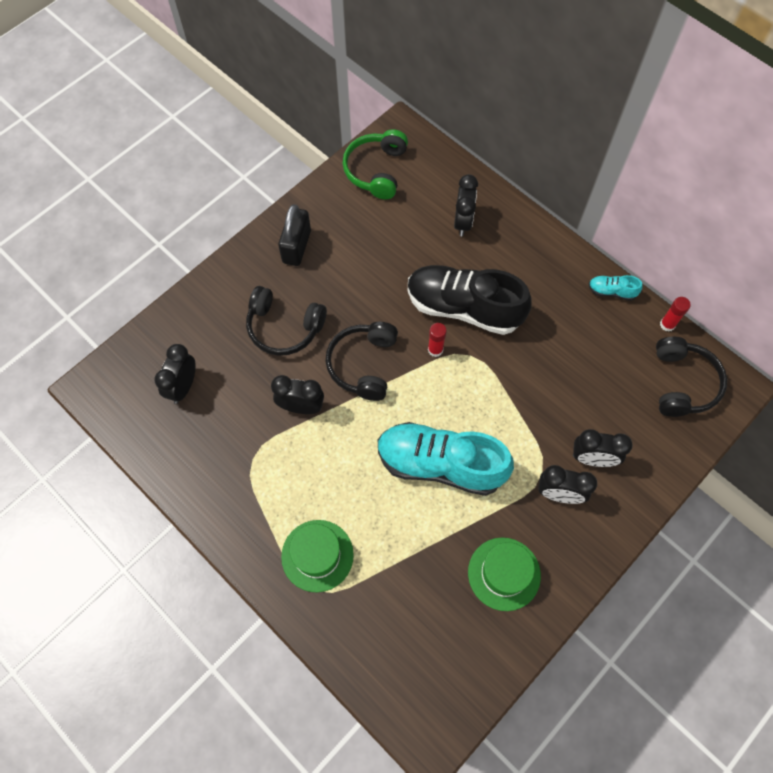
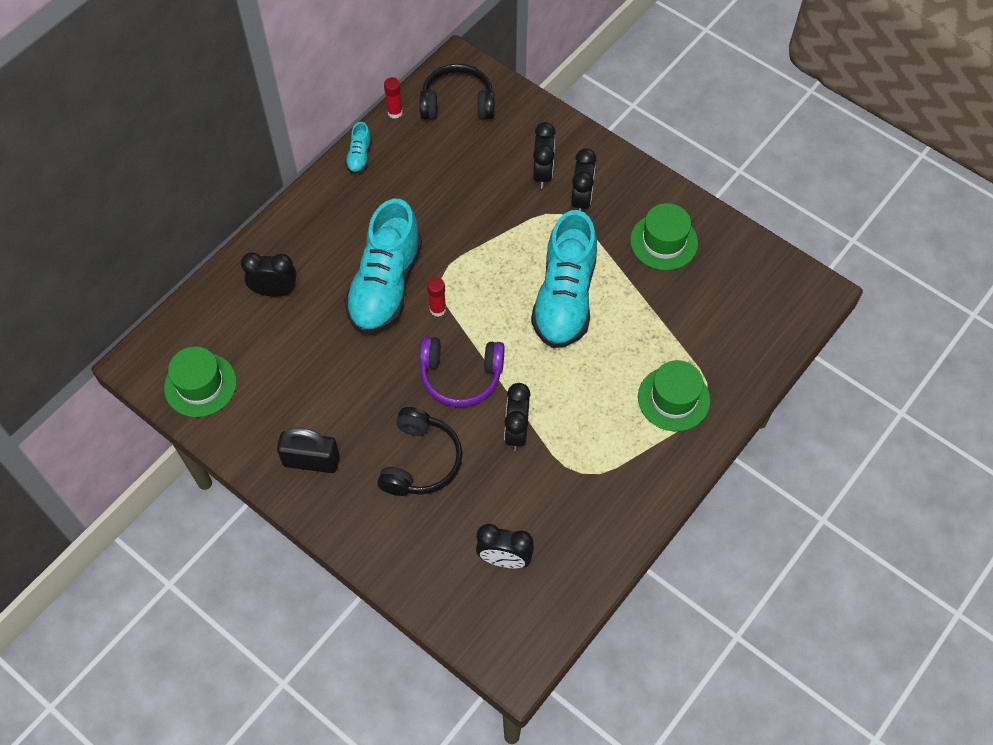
camera: 95 degrees left, 5 degrees down
black headphones [325,322,398,401] -> purple headphones [420,336,505,407]
green headphones [343,129,408,199] -> green hat [164,346,237,417]
black shoe [408,265,532,335] -> turquoise shoe [344,199,422,334]

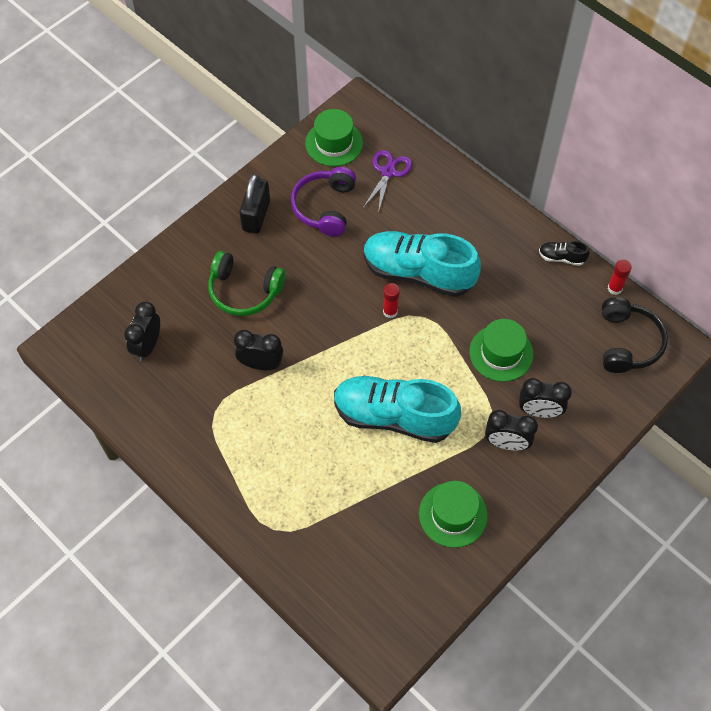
camera: 95 degrees right, 0 degrees up
black clock [241,252,297,297] -> none
turquoise shoe [345,122,372,174] -> black shoe [539,241,590,266]
black headphones [377,407,463,496] -> green headphones [208,251,286,316]
purple headphones [420,336,505,407] -> purple headphones moved to [291,167,356,237]
green hat [638,360,710,431] -> green hat moved to [469,319,533,382]
none -> purple scissors [363,150,412,214]

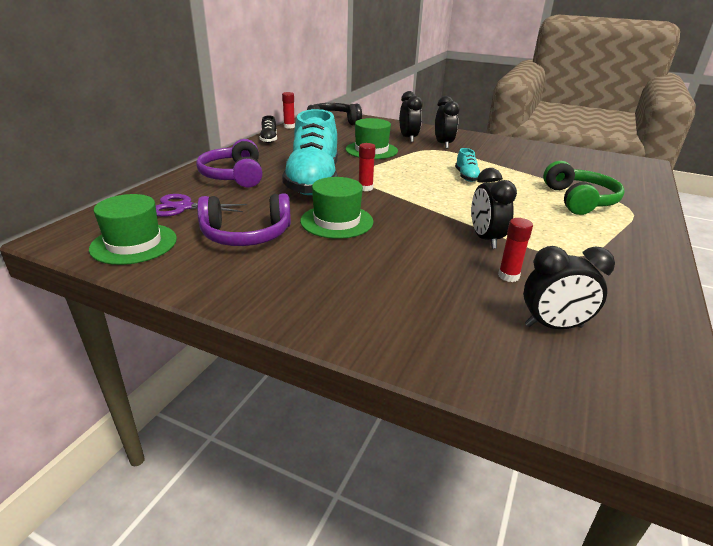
camera: 110 degrees left, 30 degrees down
green headphones [208,251,286,316] -> green headphones moved to [543,161,625,215]
black padlock [240,174,270,234] -> none
turquoise shoe [334,376,461,443] -> turquoise shoe [455,148,480,182], size x0.41
green hat [419,481,488,548] -> green hat moved to [300,177,374,239]
none -> purple headphones [196,139,262,188]
none -> red glue stick [498,218,533,282]

